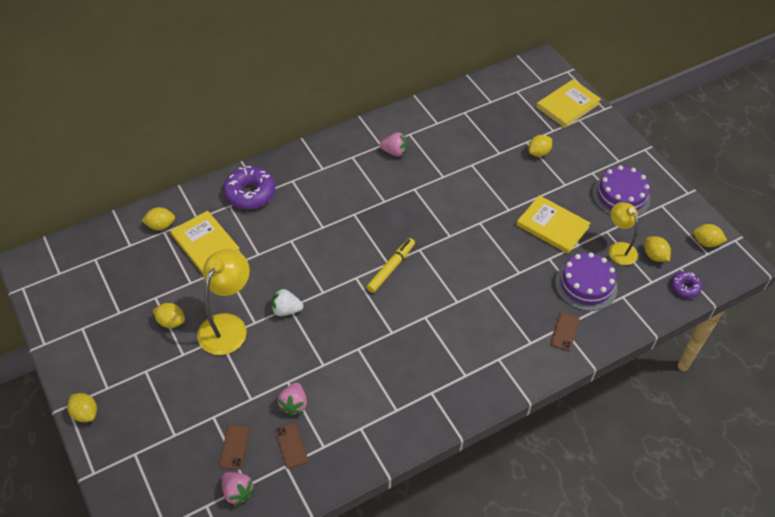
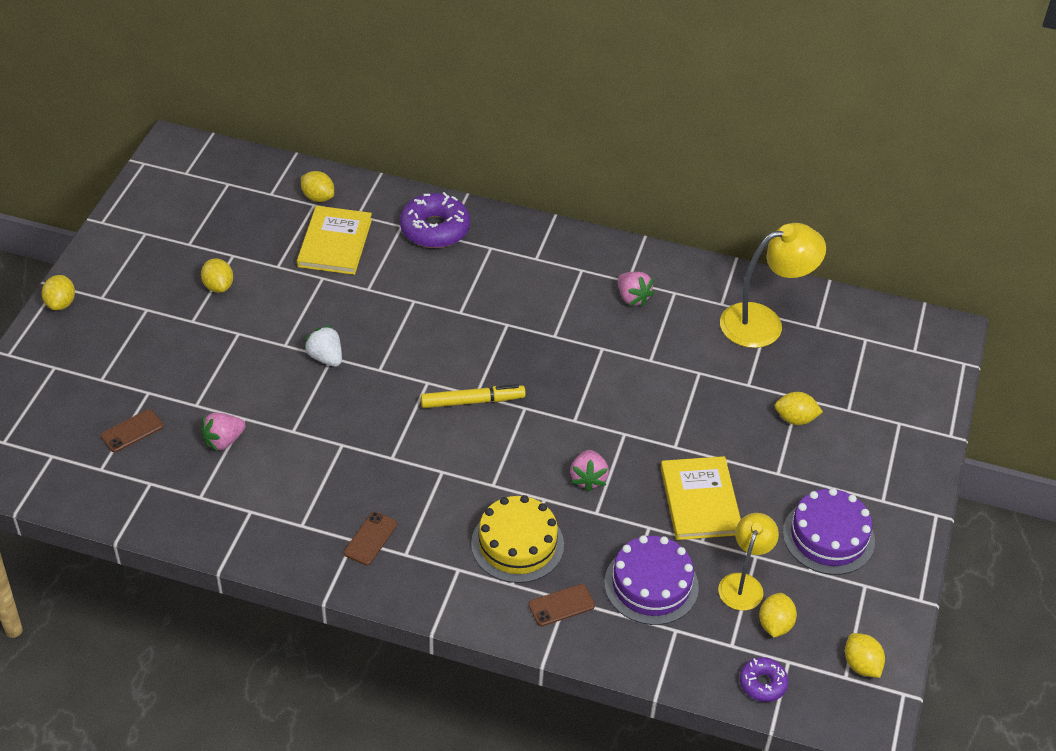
camera: 45 degrees right, 5 degrees down
yellow lamp [197,249,250,355] -> yellow lamp moved to [720,223,826,348]
pink strawberry [222,472,255,507] -> pink strawberry moved to [570,450,609,492]
brown phone [275,423,308,469] -> brown phone moved to [344,511,397,565]
yellow book [536,79,601,128] -> none
none -> yellow cake [471,495,564,583]

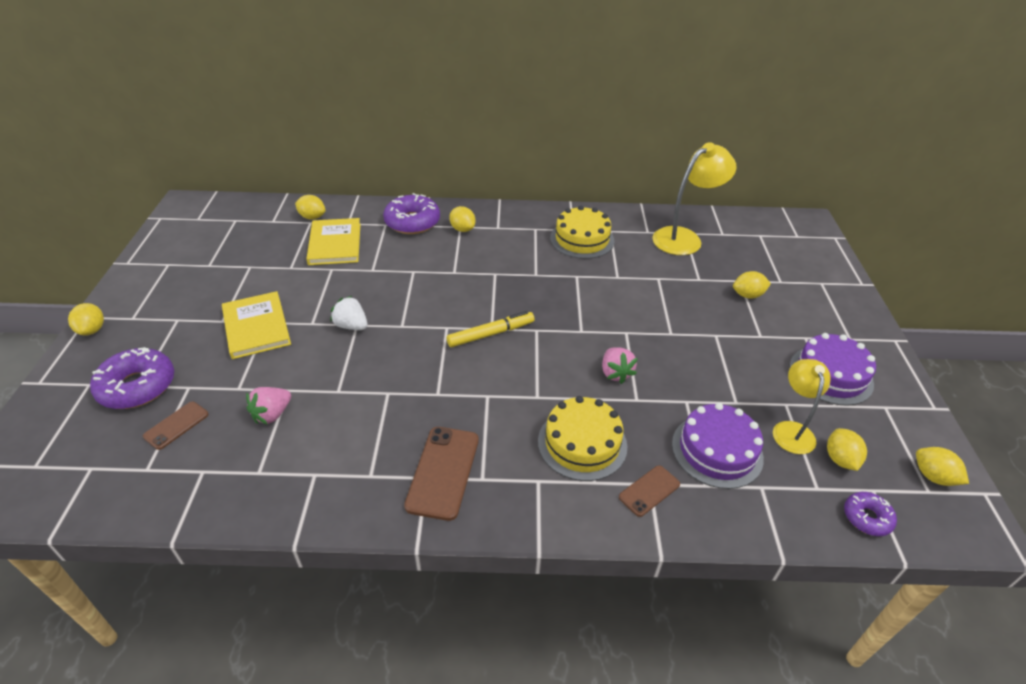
camera: 15 degrees left, 5 degrees down
yellow lemon [201,258,233,293] -> yellow lemon moved to [449,206,476,232]
brown phone [344,511,397,565] -> brown phone [404,427,479,521], size x1.71
pink strawberry [618,272,654,307] -> yellow cake [550,206,614,259]
yellow book [661,456,741,540] -> yellow book moved to [222,291,291,359]
none -> purple donut [90,347,174,409]

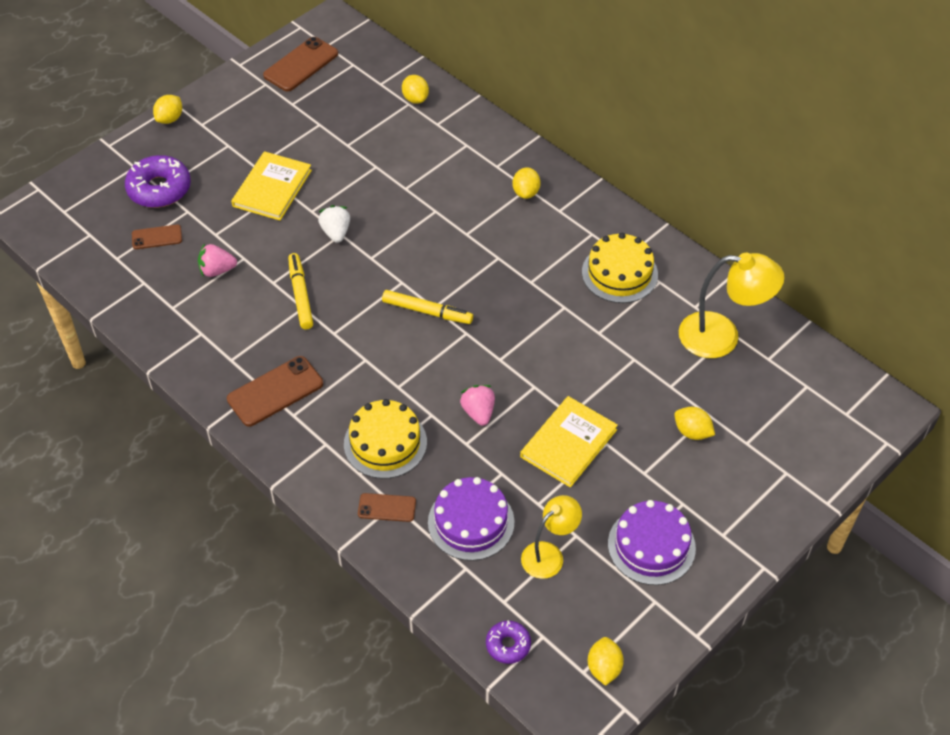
camera: 45 degrees right, 10 degrees up
yellow book [306,218,361,265] -> yellow book moved to [520,396,618,488]
purple donut [383,193,440,234] -> none
pink strawberry [602,347,638,384] -> pink strawberry turned 135 degrees clockwise [460,385,495,426]
yellow lemon [827,428,867,471] -> none
none -> brown phone [263,37,338,91]
none -> yellow marker [288,253,313,330]

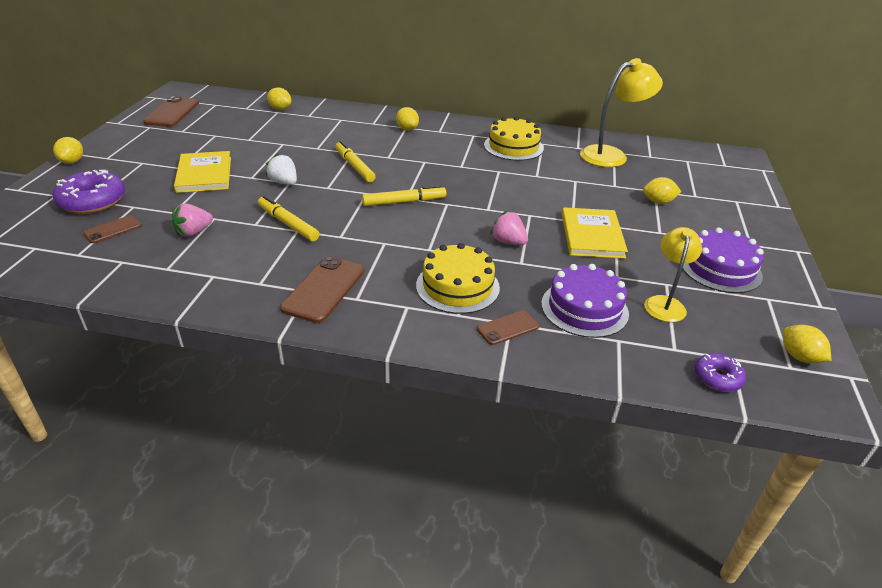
camera: 35 degrees left, 15 degrees down
none -> yellow marker [336,141,376,182]

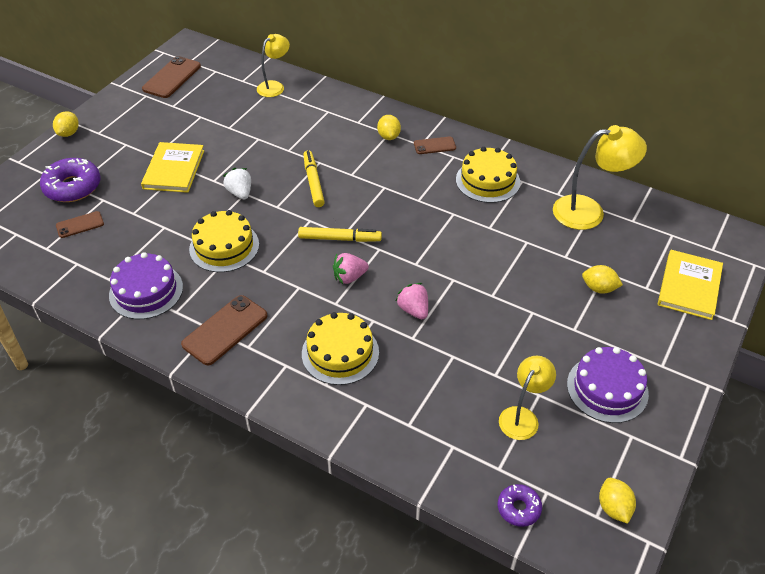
camera: 20 degrees right, 10 degrees up
pink strawberry [172,204,213,237] -> pink strawberry moved to [333,253,369,284]
yellow marker [258,195,319,241] -> yellow cake [189,210,259,272]
yellow lemon [267,87,291,110] -> yellow lamp [257,34,290,97]
brown phone [477,310,539,345] -> brown phone moved to [414,136,456,154]
purple cake [541,264,629,338] -> purple cake moved to [109,252,183,319]
yellow book [562,207,628,259] -> yellow book moved to [658,250,723,320]

